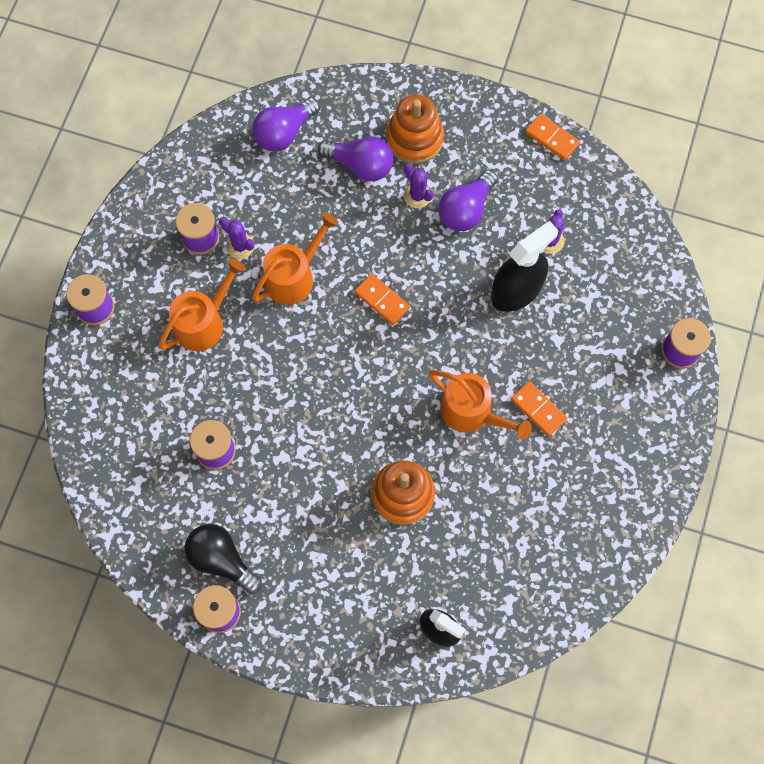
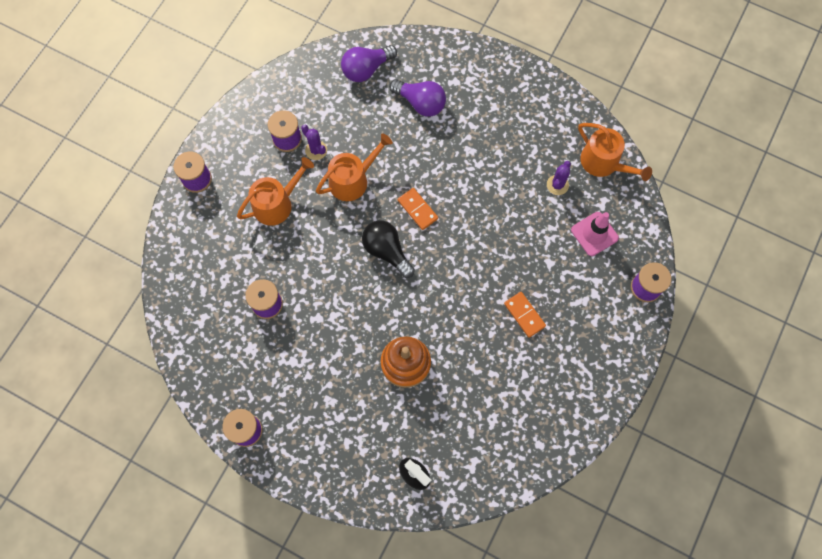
camera: 10 degrees right, 0 degrees up
black light bulb [185,524,262,594] -> black light bulb moved to [362,220,415,278]
orange stacking toy [386,95,444,164] -> none
purple cactus [404,163,434,208] -> none
orange watering can [429,370,532,440] -> orange watering can moved to [578,123,652,181]
purple light bulb [439,170,498,231] -> none
black spray bottle [491,221,558,312] -> none
orange domino [525,114,580,160] -> none
none -> pink traffic cone [571,212,619,256]

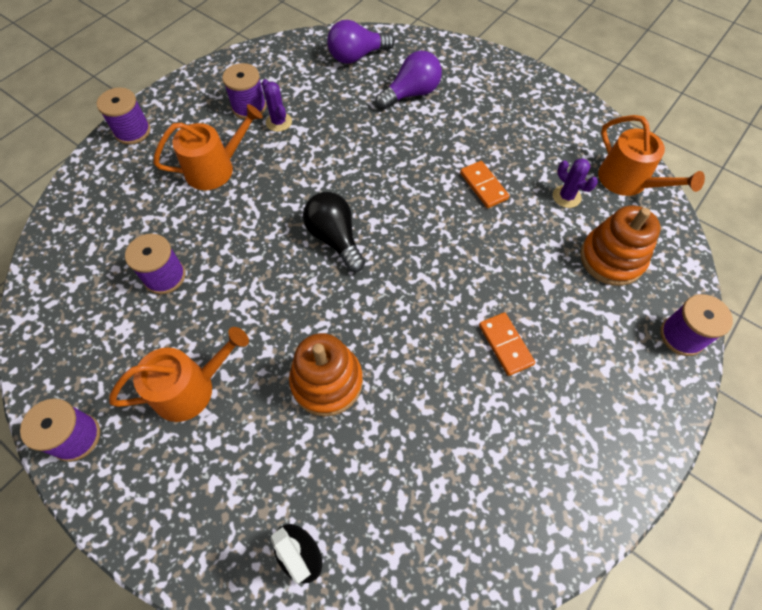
camera: 10 degrees right, 10 degrees down
orange watering can [316,133,393,201] -> orange watering can moved to [109,327,249,422]
purple light bulb [389,79,446,117] -> purple light bulb turned 75 degrees counterclockwise [375,51,442,110]
orange domino [398,188,438,230] -> orange domino moved to [460,161,510,208]
purple cactus [547,161,571,195] -> purple cactus turned 75 degrees counterclockwise [553,158,598,208]
pink traffic cone [571,212,619,256] -> orange stacking toy [580,205,661,286]

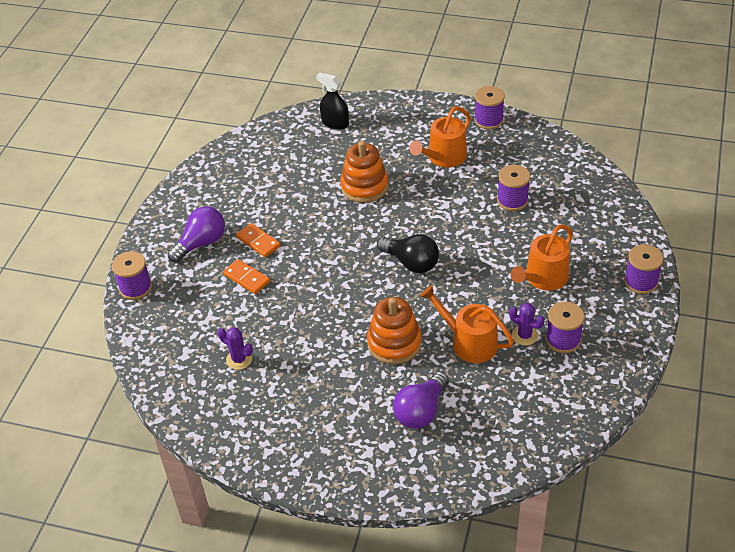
camera: 160 degrees right, 15 degrees down
purple light bulb [327,20,395,64] -> purple light bulb moved to [168,206,225,263]
orange domino [460,161,510,208] -> orange domino moved to [223,259,270,294]
orange stacking toy [580,205,661,286] -> orange stacking toy moved to [367,297,422,364]
orange watering can [598,115,705,196] -> orange watering can moved to [420,285,514,363]

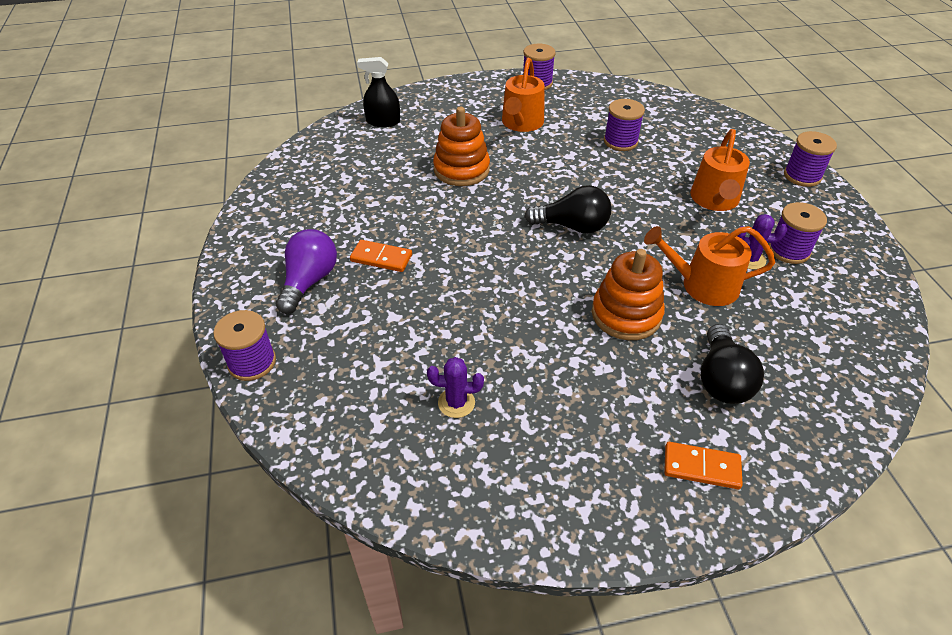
camera: 30 degrees left, 0 degrees up
orange domino [223,259,270,294] -> orange domino moved to [664,442,743,489]
purple light bulb [393,372,449,429] -> black light bulb [700,324,764,404]

